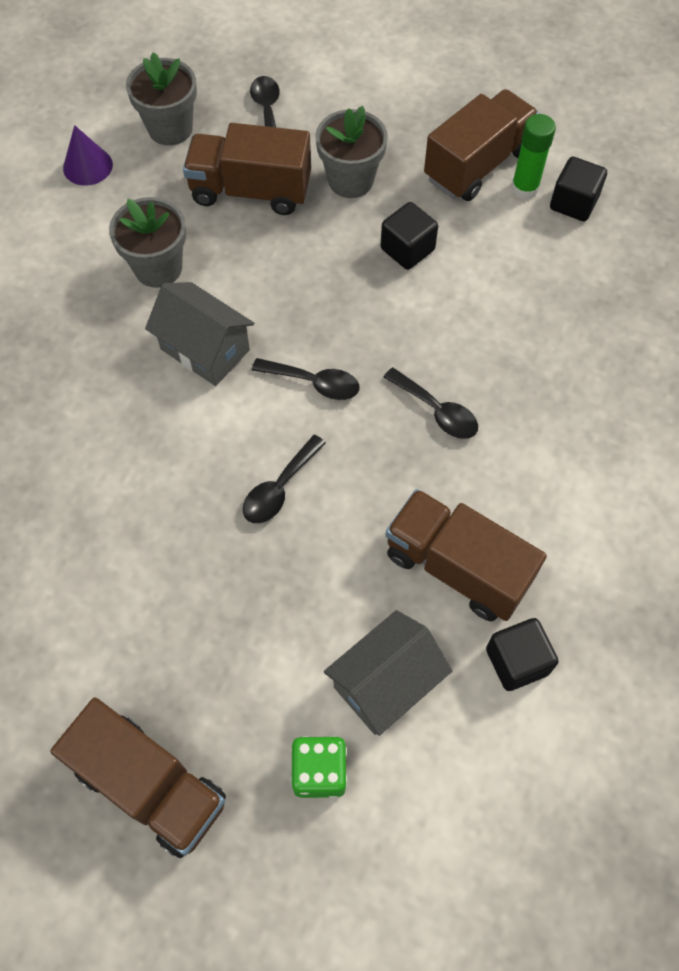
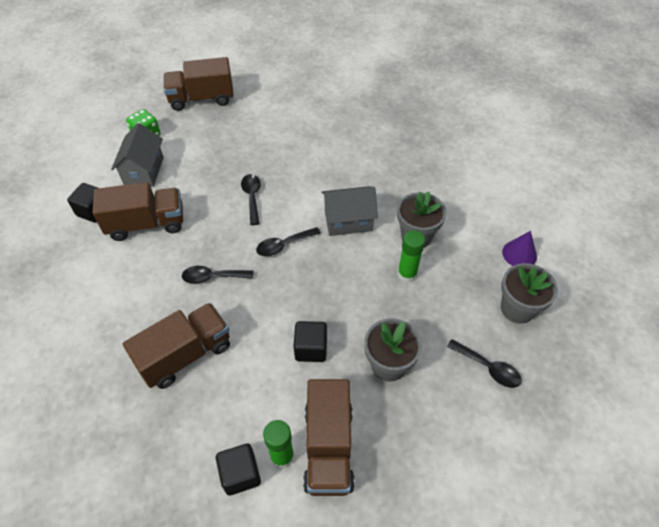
camera: 135 degrees right, 10 degrees down
brown truck [183,123,311,215] -> brown truck moved to [122,303,230,389]
none -> green glue stick [397,230,425,283]

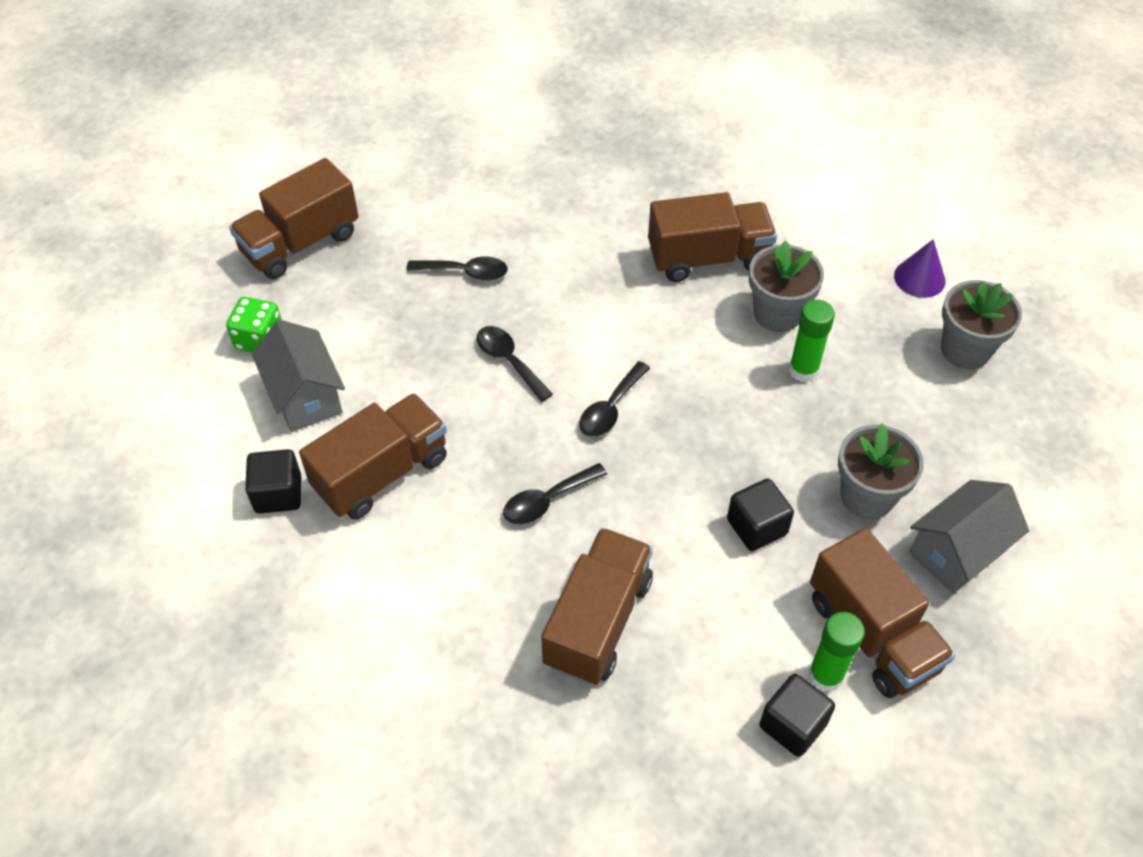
camera: 30 degrees left, 0 degrees up
grey house [321,186,378,236] -> grey house moved to [909,480,1029,594]
black spoon [447,339,522,388] -> black spoon moved to [407,257,508,281]
none -> brown truck [648,192,777,282]

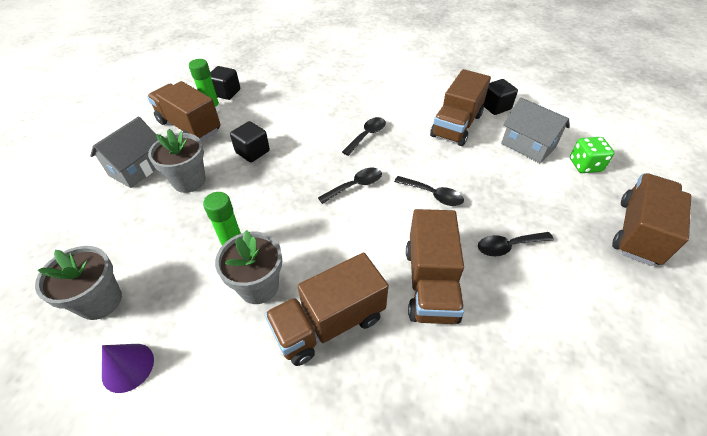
camera: 160 degrees right, 5 degrees down
brown truck [541,528,653,685] -> brown truck moved to [406,209,464,324]
black spoon [579,361,650,437] -> black spoon turned 45 degrees clockwise [318,168,382,204]

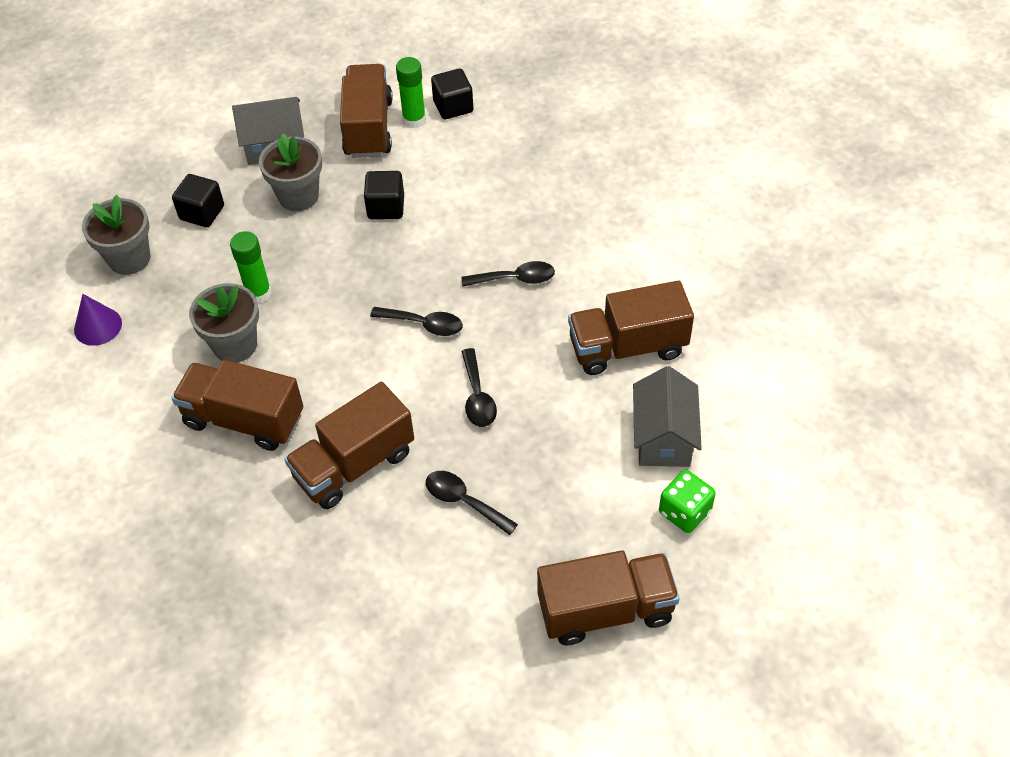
camera: 50 degrees right, 5 degrees up
black cube [483,79,518,115] -> black cube moved to [172,174,224,227]

